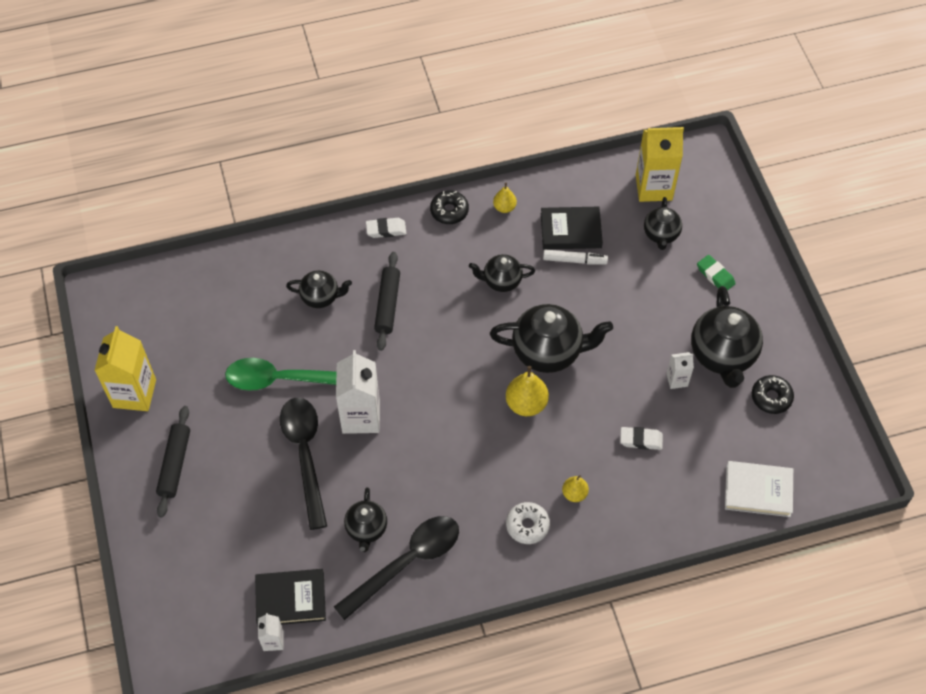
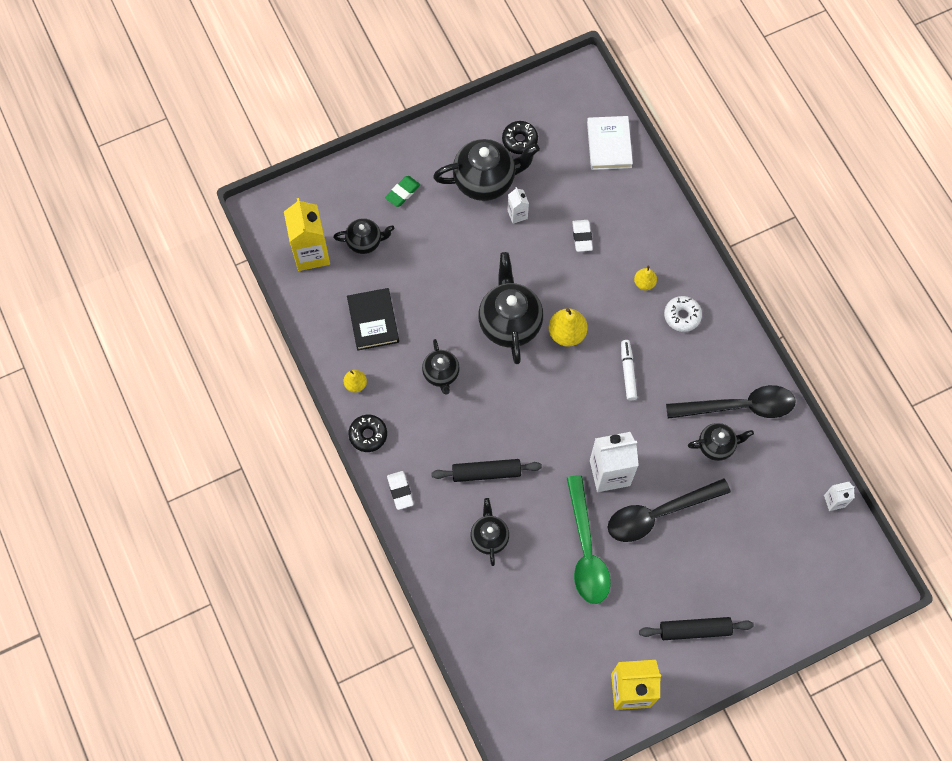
camera: 100 degrees left, 10 degrees up
black book [255,569,326,626] -> none
black spoon [334,516,459,620] -> black spoon turned 135 degrees clockwise [666,385,796,419]
white marker [543,249,608,265] -> white marker moved to [621,340,637,400]

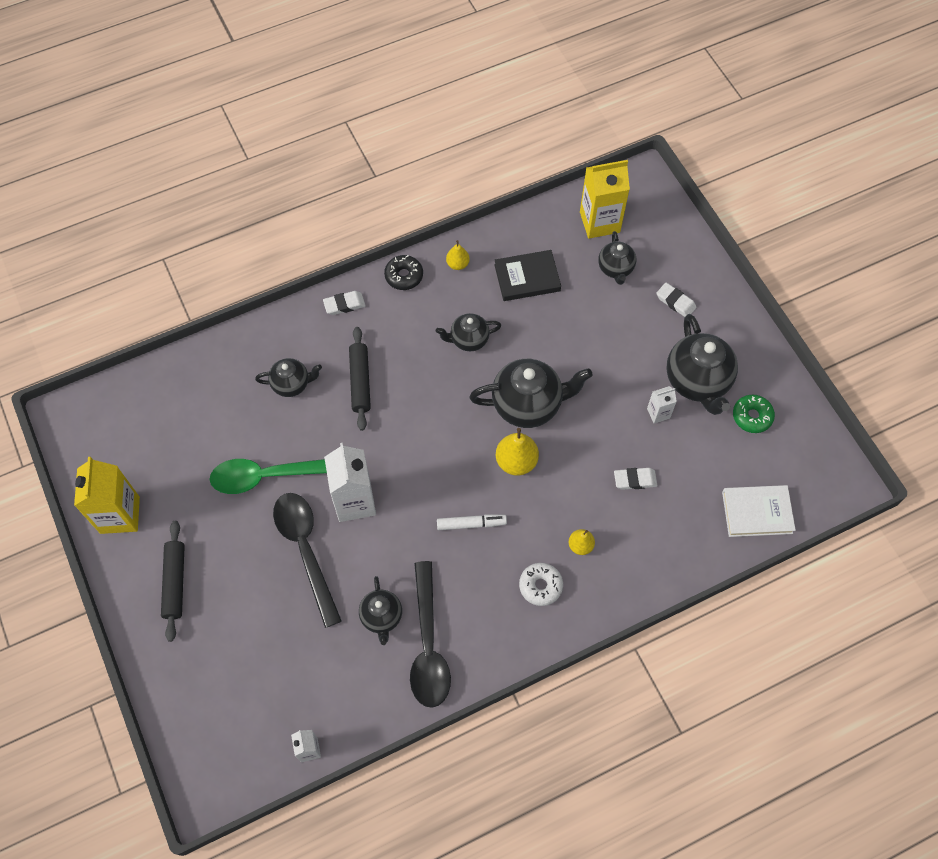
camera: 90 degrees right, 5 degrees down
green eraser [385,176,420,207] -> white eraser [656,282,696,317]
black donut [502,121,538,154] -> green donut [733,395,775,433]

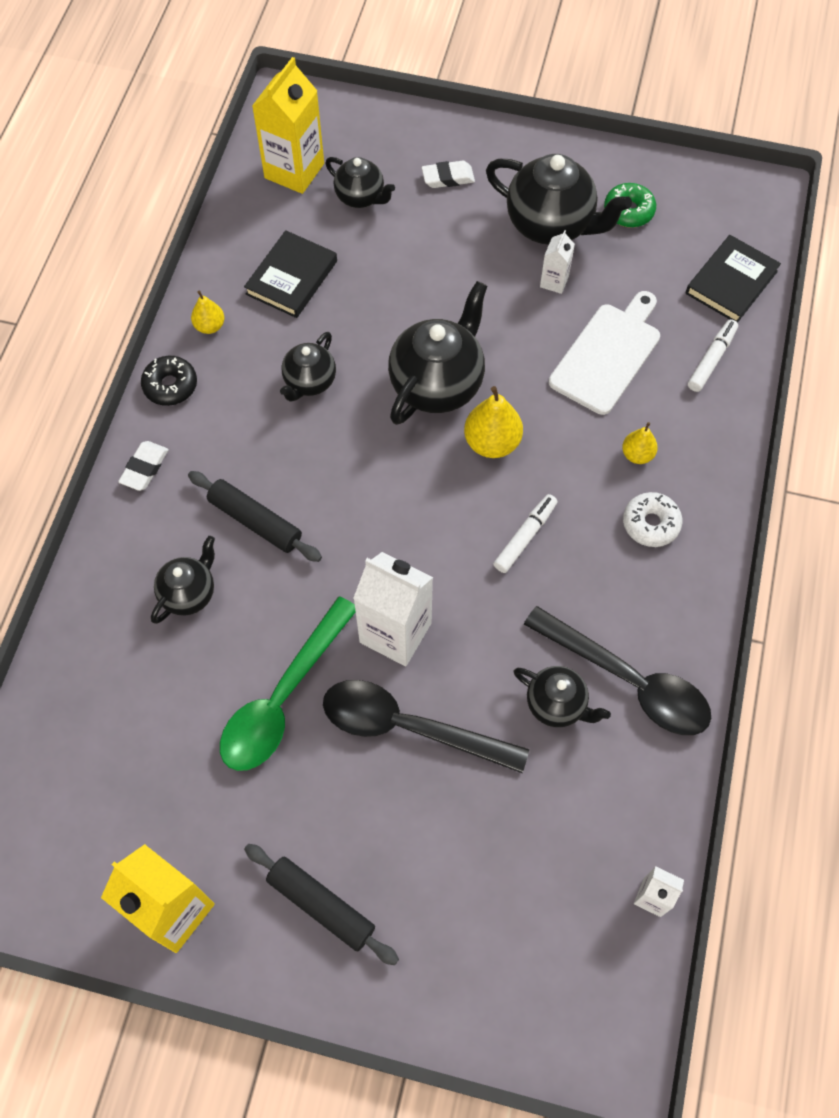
camera: 50 degrees left, 0 degrees up
white eraser [614,468,657,490] -> white cutting board [549,291,660,415]
white book [722,485,796,537] -> black book [685,235,781,323]
none -> white marker [688,319,738,392]

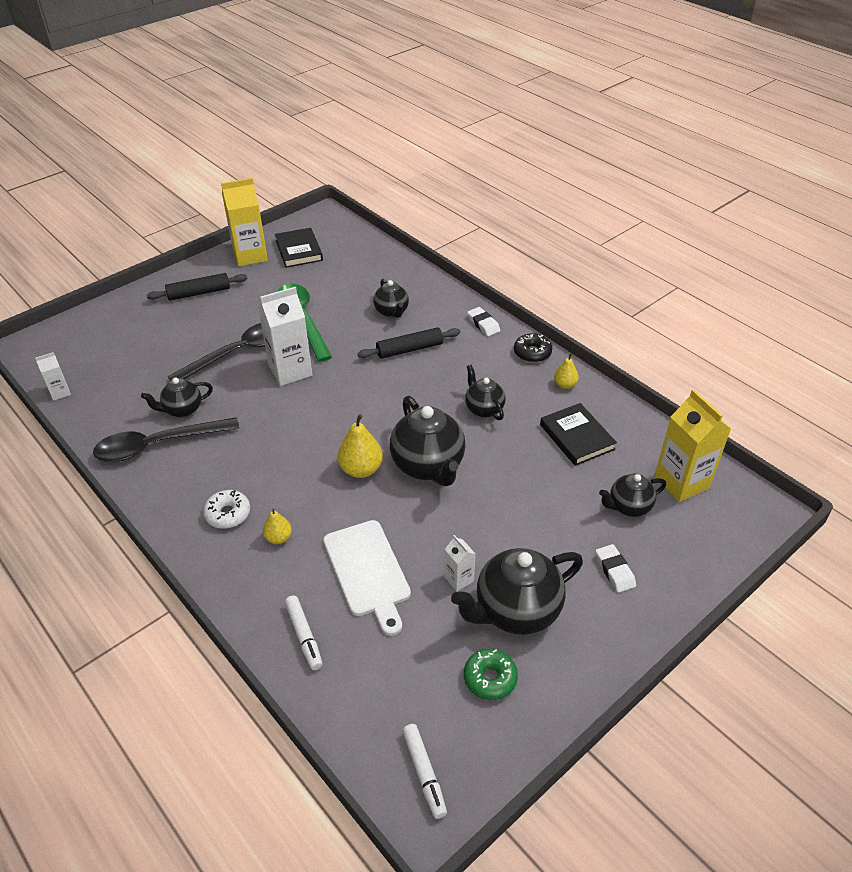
camera: 125 degrees right, 20 degrees down
white eraser [422,161,475,188] -> white eraser turned 45 degrees counterclockwise [595,544,636,593]
white marker [493,494,557,573] -> white marker moved to [402,724,447,819]
black book [685,235,781,323] -> black book moved to [275,228,323,268]

